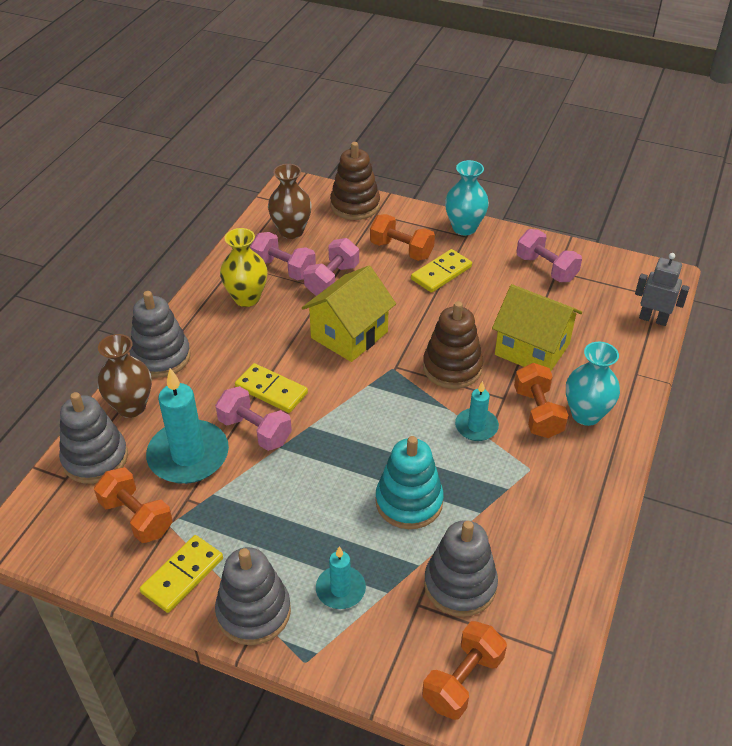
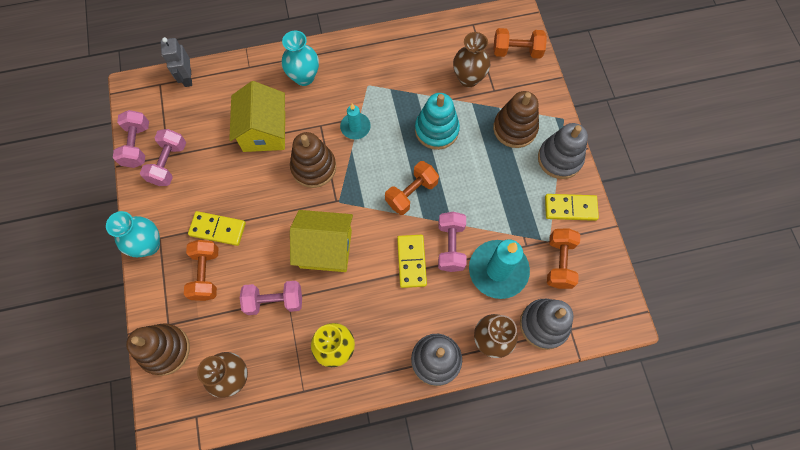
camera: 125 degrees left, 25 degrees up
pink dumbbell [250,232,316,280] -> pink dumbbell moved to [113,110,149,168]
turquoise candle [316,546,366,609] -> brown stacking toy [493,91,539,148]
grey stacking toy [424,520,498,617] -> brown vase [453,32,490,87]
orange dumbbell [514,363,569,438] -> orange dumbbell moved to [385,161,439,215]

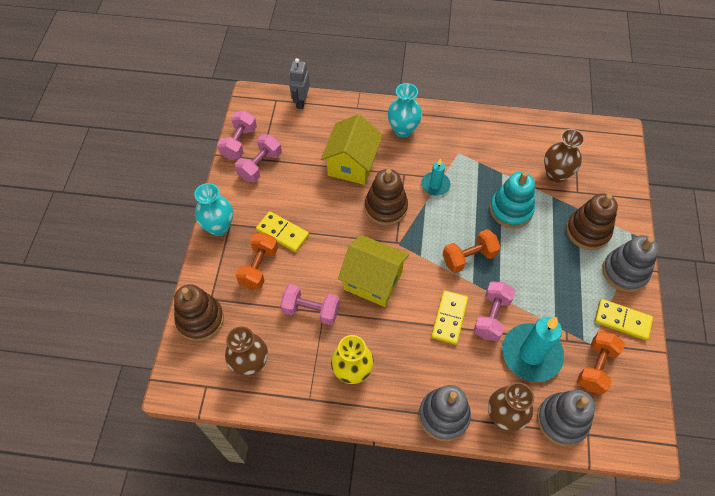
camera: 20 degrees right, 10 degrees down
orange dumbbell [493,28,547,59] -> none

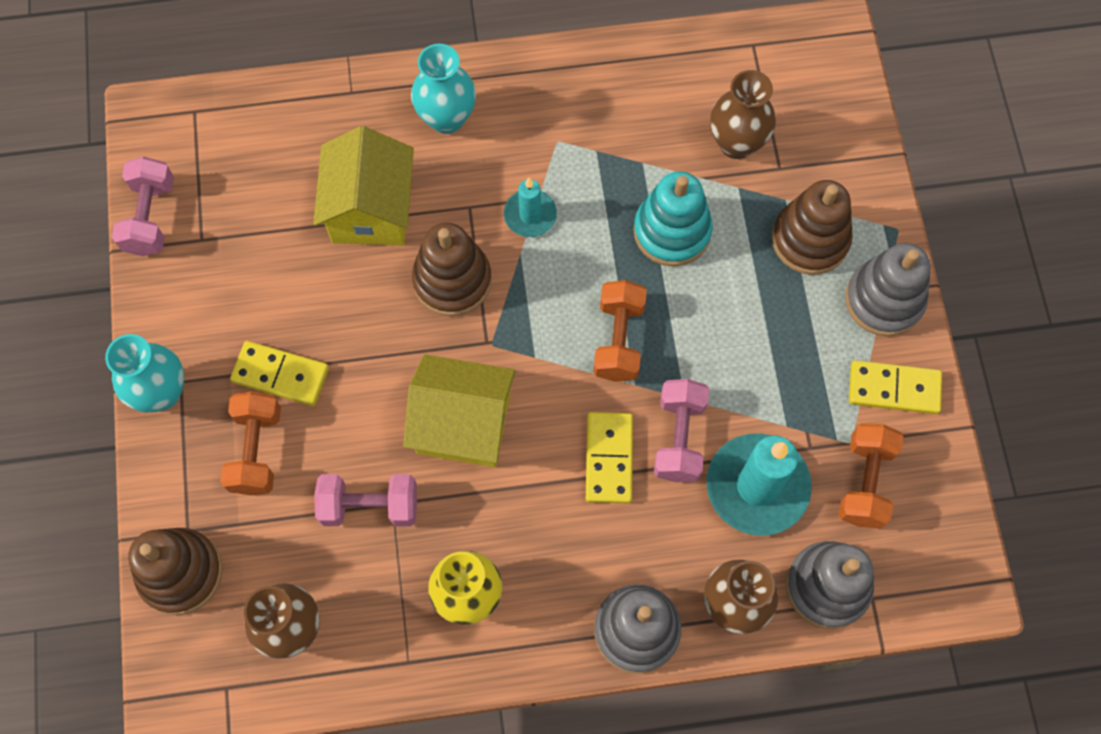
camera: 15 degrees left, 10 degrees up
pink dumbbell [235,134,282,182] -> none
grey robot [289,58,310,109] -> none
orange dumbbell [443,229,501,273] -> orange dumbbell turned 45 degrees counterclockwise [593,280,647,382]

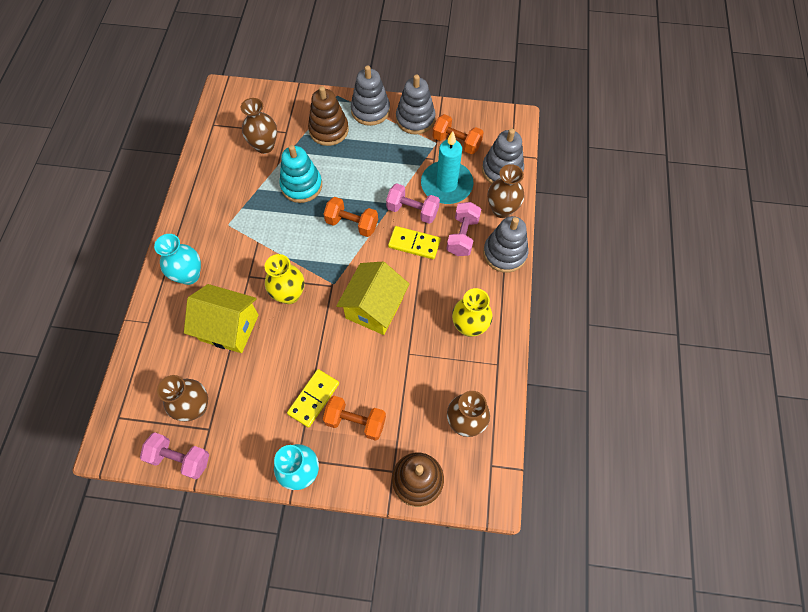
camera: 75 degrees left, 5 degrees down
pink dumbbell [314,474,417,526] -> pink dumbbell moved to [447,202,481,256]
brown stacking toy [412,223,492,316] -> yellow vase [265,254,304,304]
turquoise candle [504,178,557,237] -> none
yellow domino [849,360,942,414] -> grey stacking toy [396,74,436,134]
none -> brown vase [157,375,208,422]

